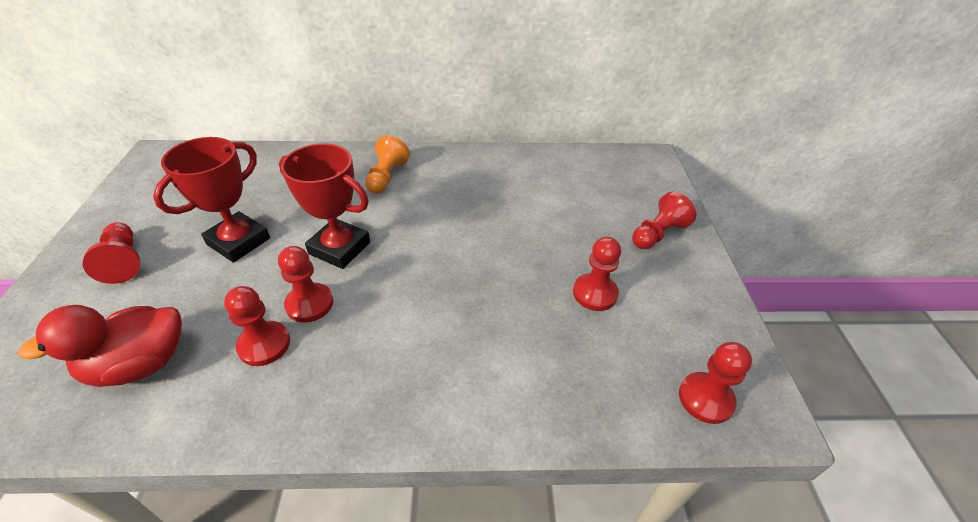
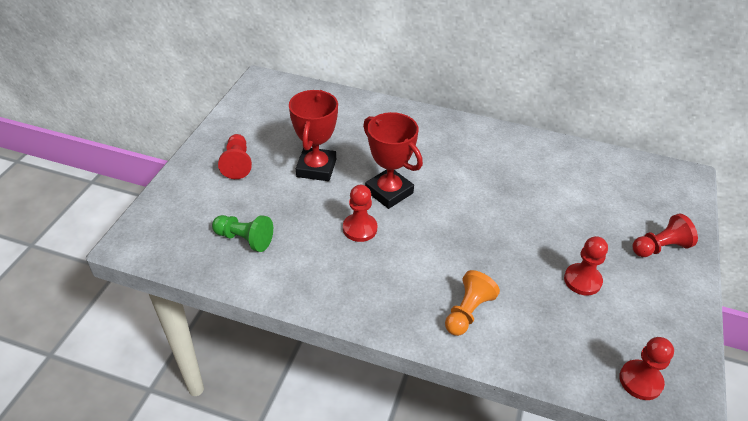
camera: 20 degrees right, 0 degrees up
red duck [18,305,182,387] -> green pawn [212,215,273,252]
red trophy [153,137,270,263] -> red trophy turned 45 degrees counterclockwise [289,90,338,181]
red pawn [224,286,290,366] -> none
orange pawn [365,136,410,194] -> orange pawn moved to [445,270,500,336]

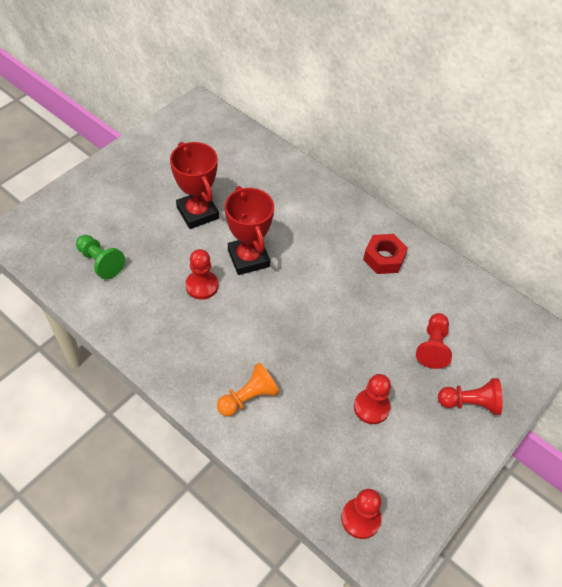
camera: 20 degrees right, 10 degrees up
red pawn [218,134,252,179] -> red pawn moved to [416,313,452,369]
red trophy [289,90,338,181] -> red trophy turned 60 degrees counterclockwise [170,142,219,229]
none -> red nut [363,234,408,274]

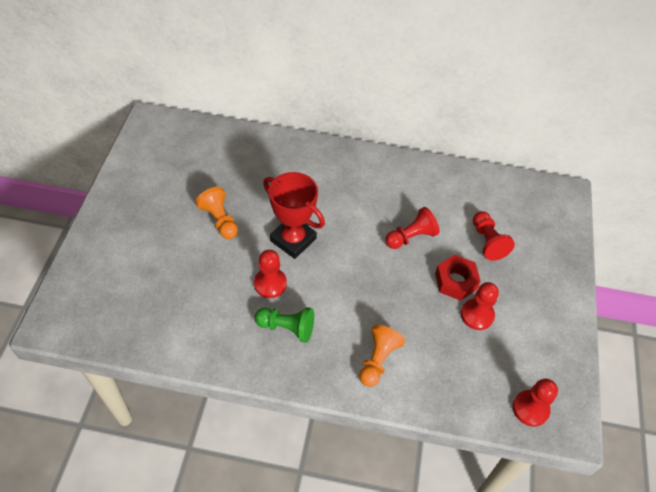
camera: 30 degrees left, 0 degrees up
green pawn [76,235,125,279] -> green pawn moved to [255,307,314,343]
red trophy [170,142,219,229] -> orange pawn [196,187,238,239]
red nut [363,234,408,274] -> red nut moved to [435,255,481,301]
red pawn [438,378,503,415] -> red pawn moved to [386,207,440,249]

